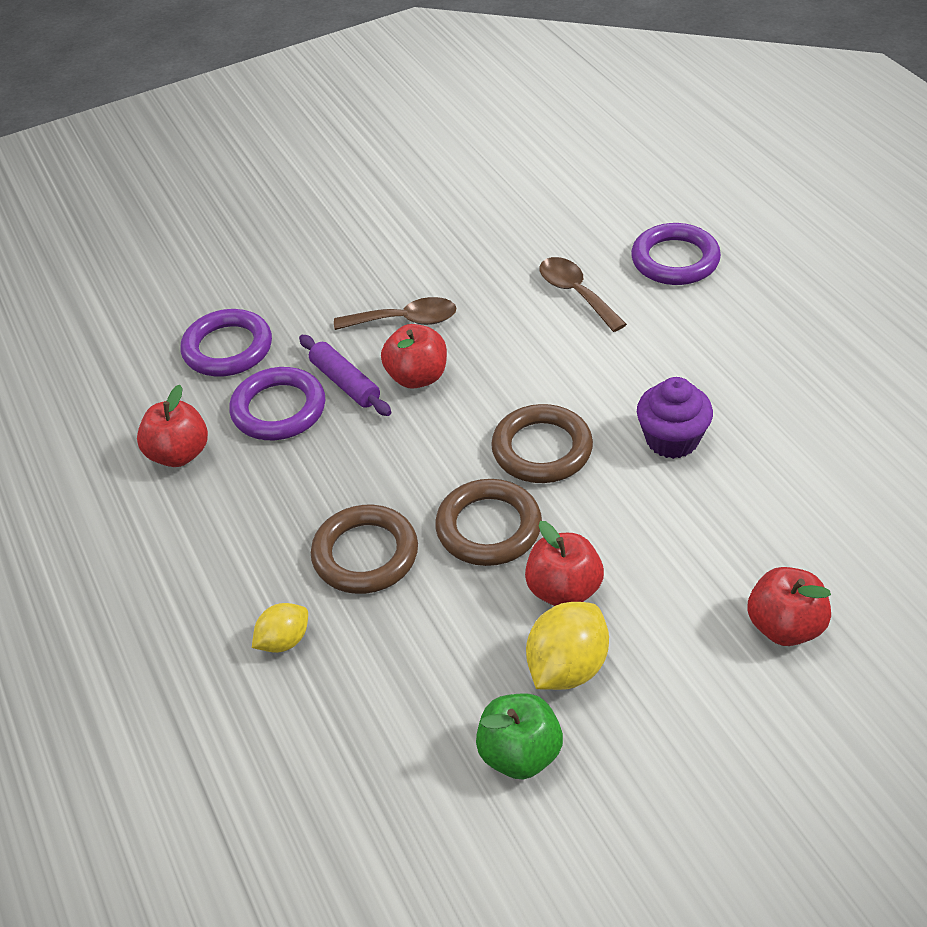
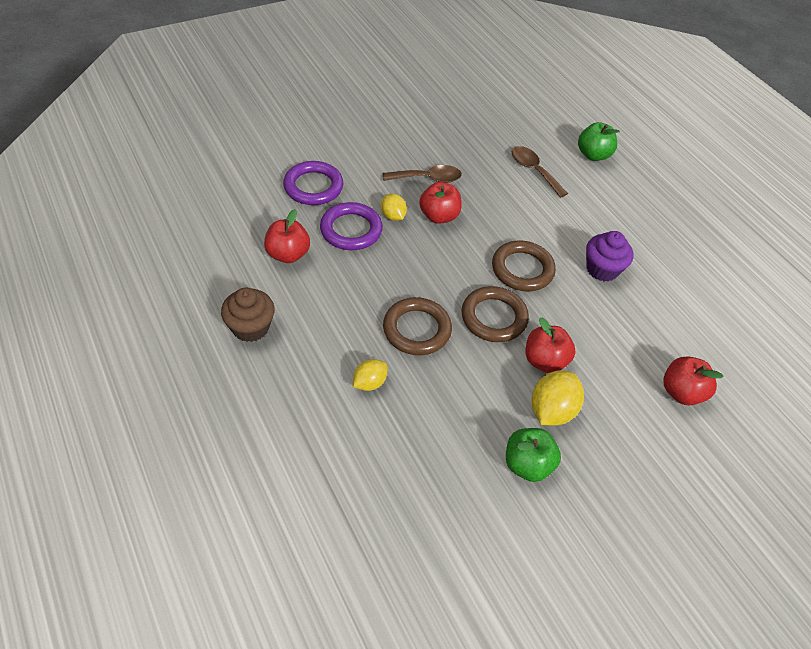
camera: 10 degrees left, 5 degrees up
purple rolling pin [299,335,391,416] -> yellow lemon [381,194,407,221]
purple ring [631,223,721,285] -> green apple [578,122,620,161]
none -> brown cupcake [221,288,275,342]

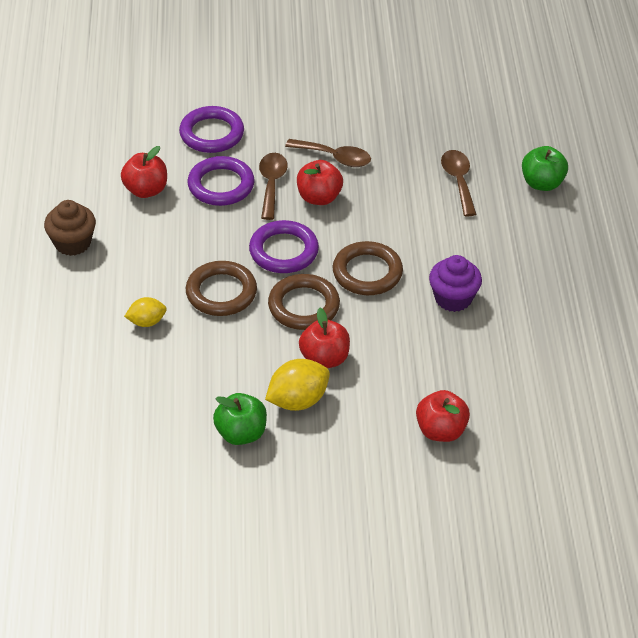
camera: 30 degrees right, 5 degrees down
yellow lemon [381,194,407,221] -> brown spoon [259,153,288,220]
none -> purple ring [249,220,319,273]

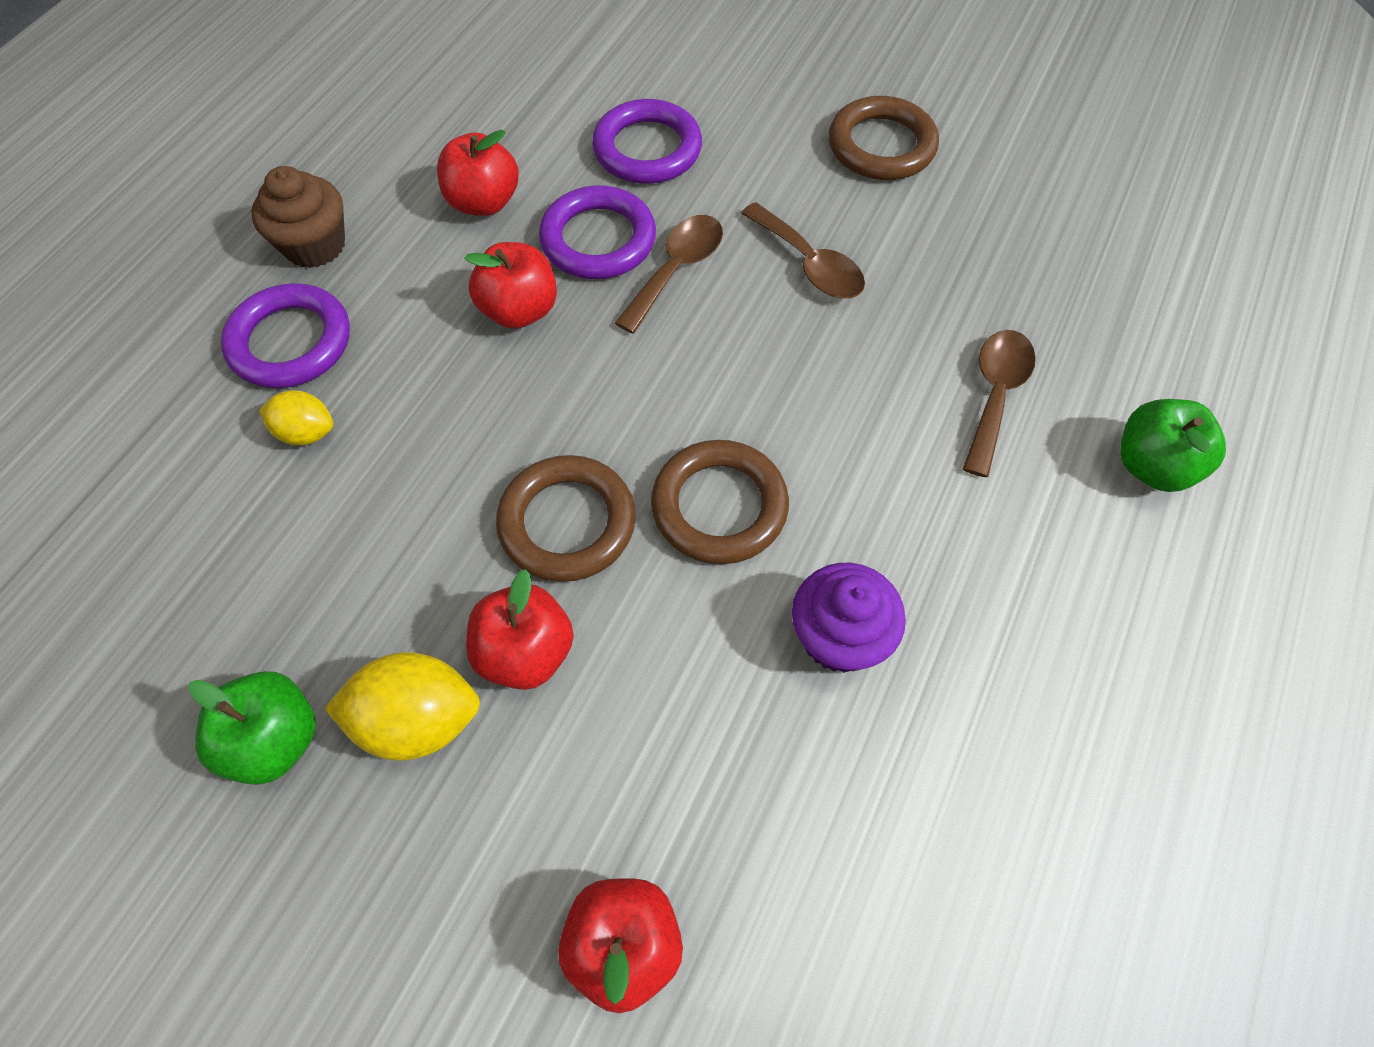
camera: 30 degrees right, 15 degrees up
brown ring [186,261,257,316] -> brown ring moved to [829,96,939,180]
purple ring [249,220,319,273] -> purple ring moved to [221,283,350,388]
red apple [297,160,343,205] -> red apple moved to [465,242,557,329]

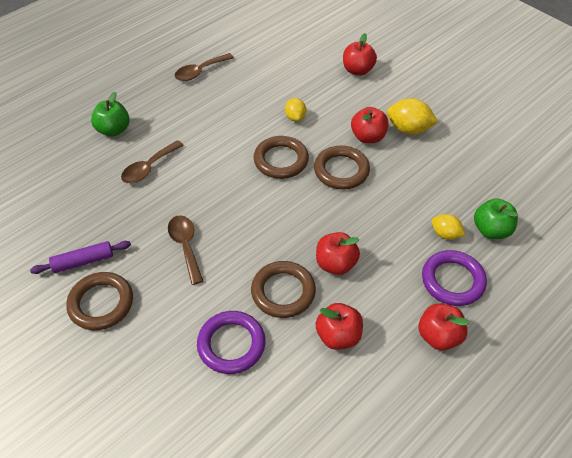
camera: 160 degrees left, 10 degrees down
green apple [188,671,316,785] -> green apple moved to [474,198,518,239]
brown cupcake [251,166,345,268] -> red apple [419,303,470,351]
purple ring [539,185,656,279] -> brown ring [251,261,316,318]
brown spoon [615,215,723,334] -> brown spoon moved to [175,53,234,81]
purple cupcake [792,563,906,673] -> none
none -> purple rolling pin [30,241,131,274]
none -> yellow lemon [285,98,306,122]

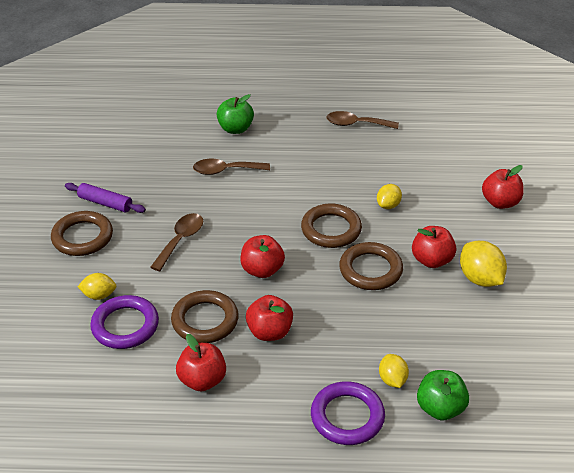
camera: 45 degrees right, 10 degrees down
red apple [419,303,470,351] -> red apple moved to [240,235,285,278]
none -> yellow lemon [77,273,116,300]

